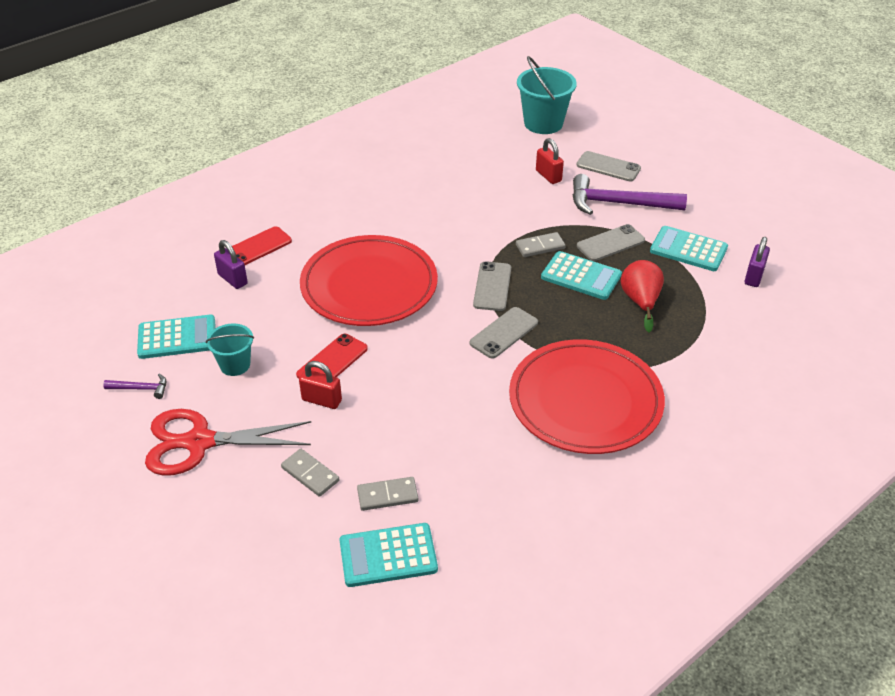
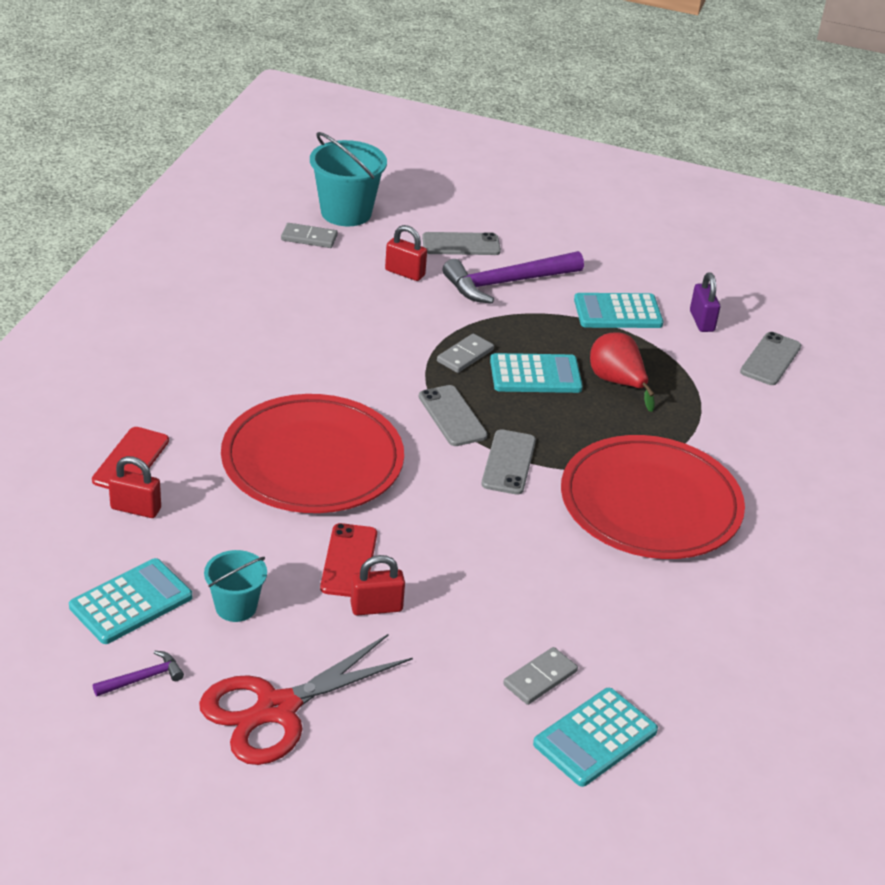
camera: 35 degrees left, 5 degrees down
purple padlock [214,240,248,289] -> red padlock [108,456,161,518]
grey domino [281,449,339,497] -> grey domino moved to [281,223,338,248]
grey phone [577,224,645,261] -> grey phone moved to [740,332,801,385]

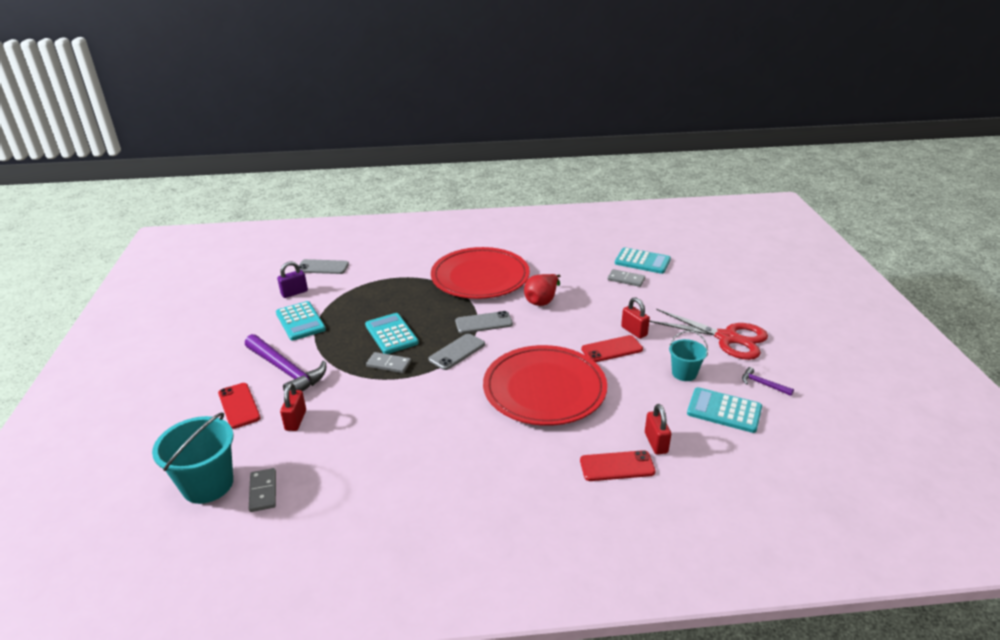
camera: 110 degrees left, 5 degrees down
grey phone [422,232,501,255] -> red phone [218,383,261,429]
red pear [590,332,655,412] -> red pear moved to [524,274,560,306]

